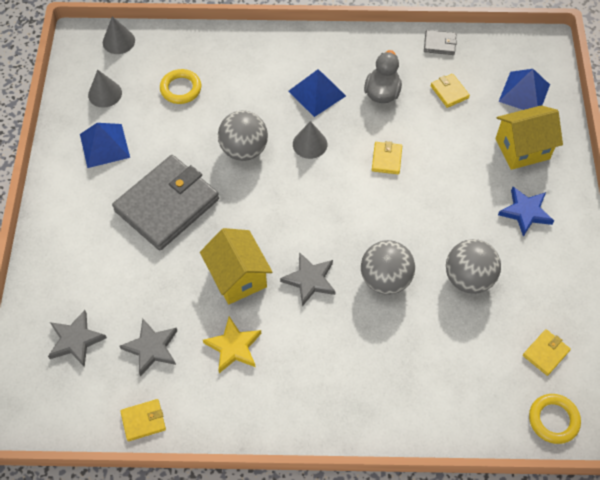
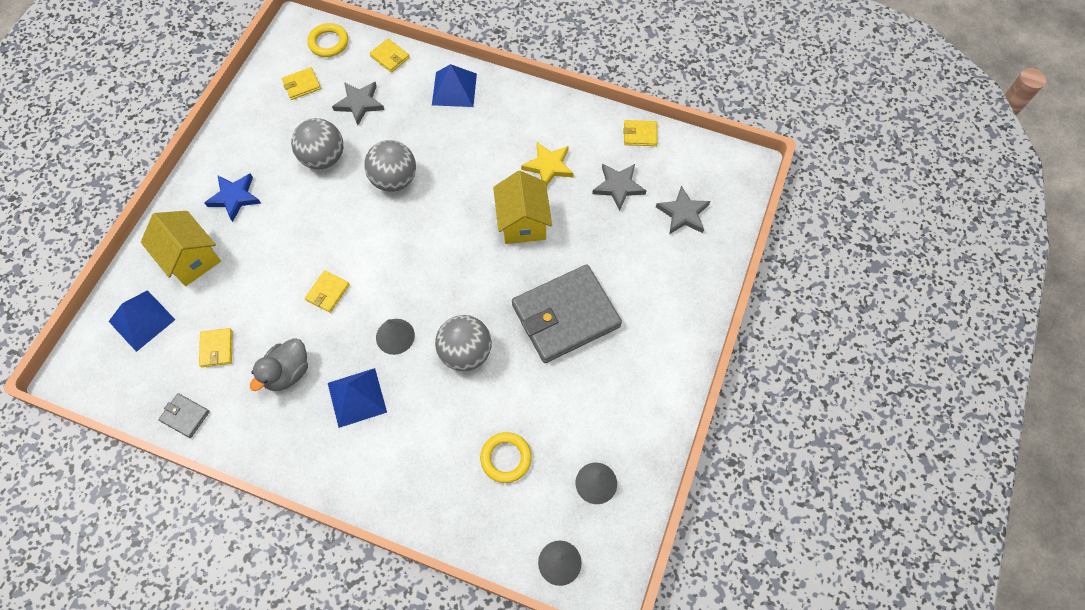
camera: 160 degrees left, 5 degrees up
blue pyramid [80,123,130,168] -> blue pyramid moved to [432,64,477,107]
grey star [280,252,336,306] -> grey star moved to [332,82,384,125]
yellow house [496,105,563,170] -> yellow house turned 45 degrees clockwise [141,211,221,286]
none -> yellow wallet [370,38,410,72]

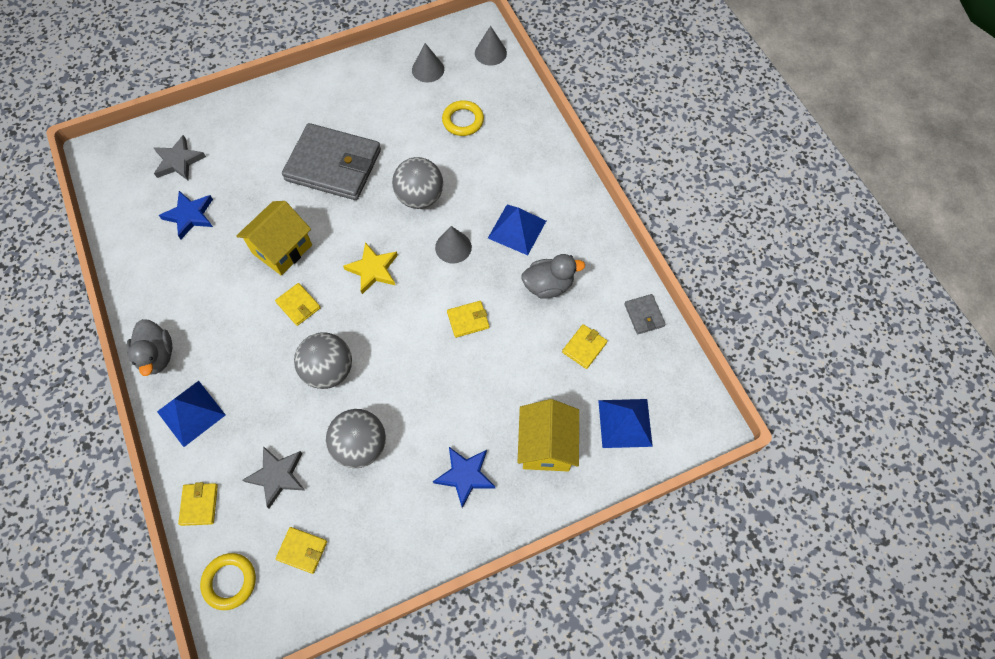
camera: 135 degrees left, 0 degrees up
yellow star [521,142,574,186] -> yellow star moved to [343,242,398,294]
grey star [592,164,647,211] -> blue star [159,191,213,239]
yellow wallet [624,120,657,146] -> yellow wallet moved to [275,283,321,326]
none -> grey duck [127,319,172,376]

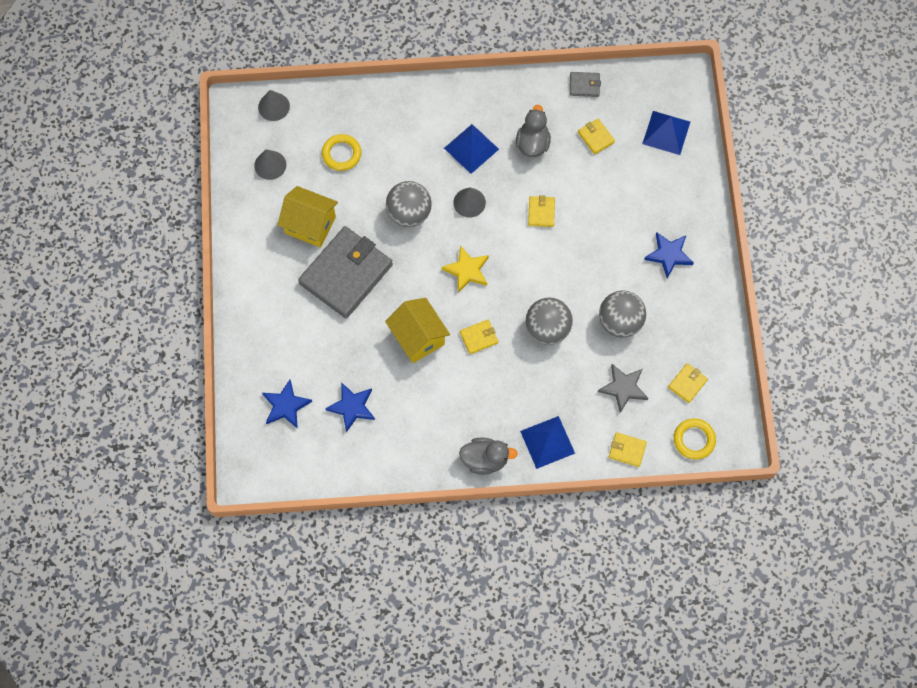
camera: 70 degrees left, 5 degrees up
grey star [154,135,206,180] -> blue star [262,380,312,429]
yellow house [518,399,579,471] -> yellow house moved to [277,186,338,248]

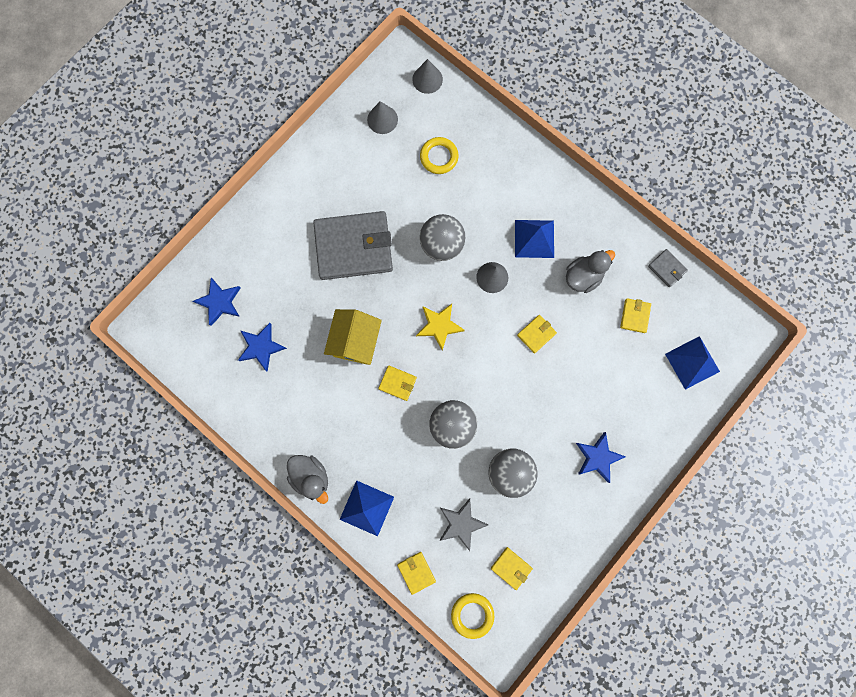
camera: 45 degrees right, 10 degrees up
yellow house [277,186,338,248] -> none
yellow wallet [668,363,708,403] -> yellow wallet turned 45 degrees clockwise [491,547,533,590]

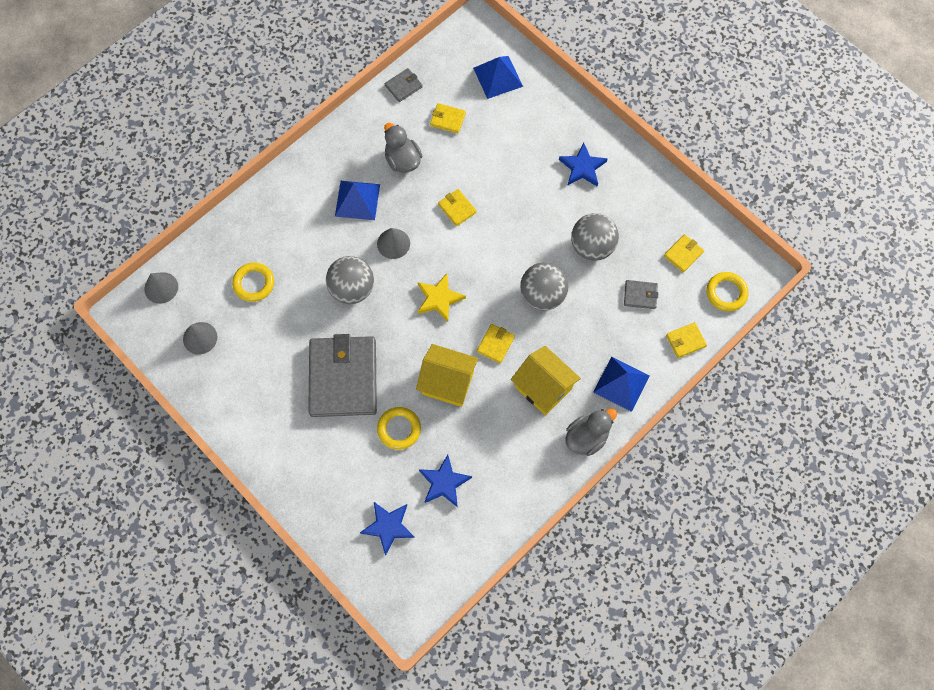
camera: 85 degrees left, 10 degrees down
grey star [440,498,488,551] -> grey wallet [624,280,658,309]
none -> yellow ring [377,407,421,450]
none -> yellow house [511,346,581,415]

